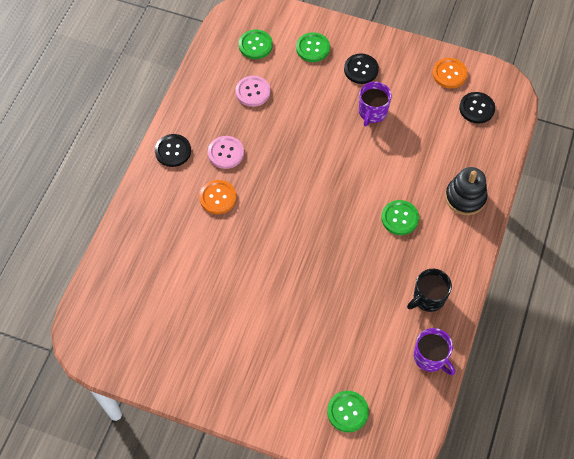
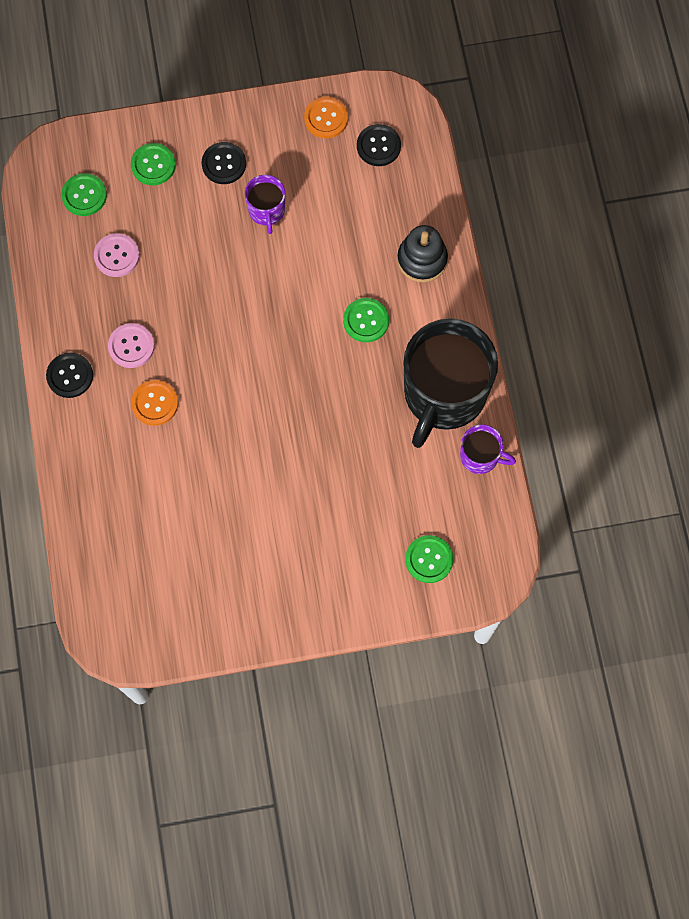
camera: 30 degrees left, 10 degrees up
black mug [407,269,452,312] -> black mug [404,318,498,448], size x2.18

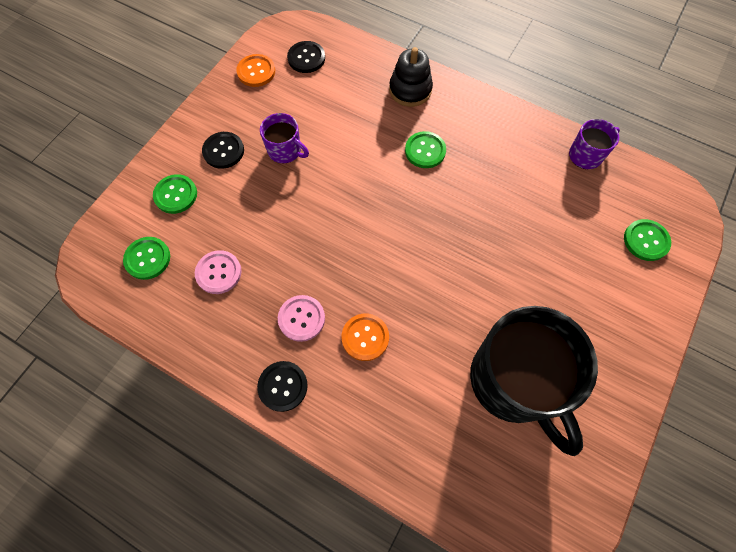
camera: 50 degrees left, 5 degrees down
black mug [404,318,498,448] -> black mug moved to [470,306,598,456]

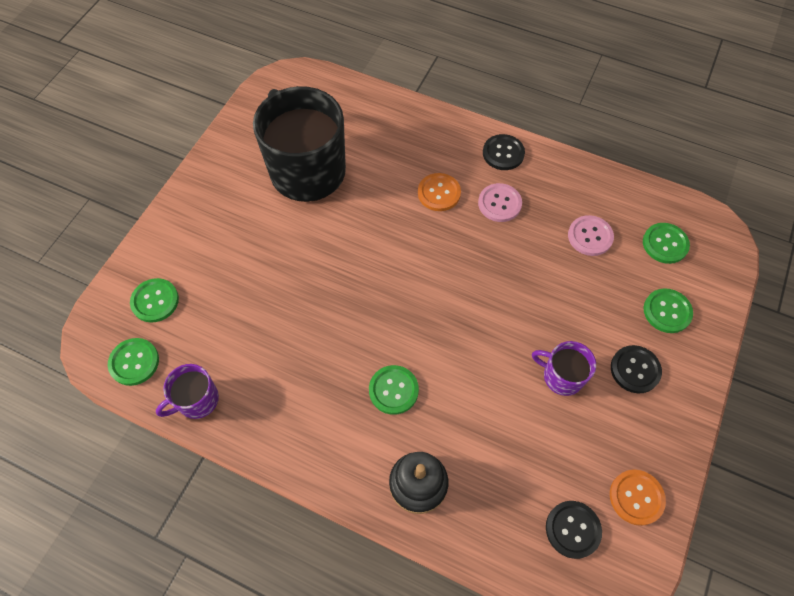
camera: 175 degrees right, 5 degrees down
none -> green button [108,338,159,386]

